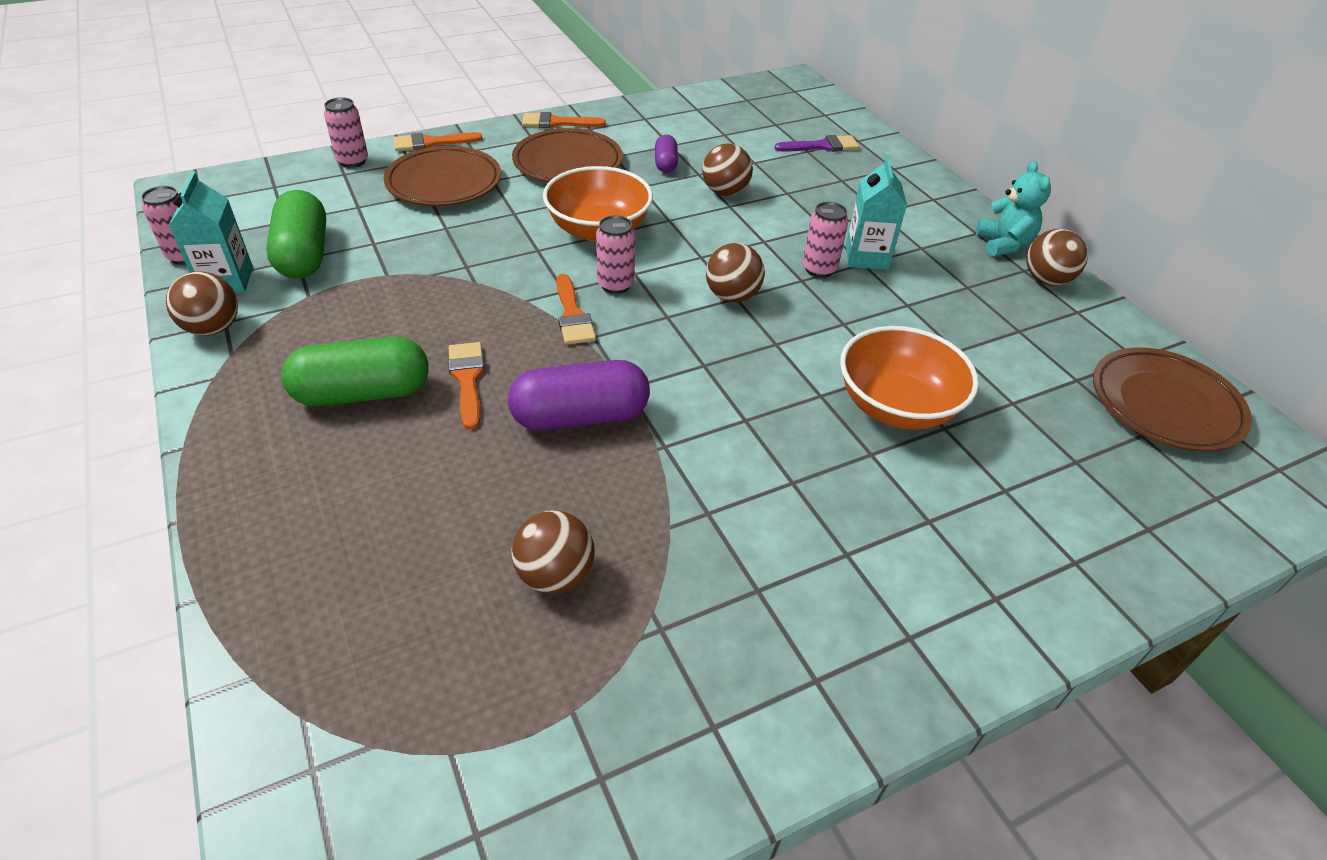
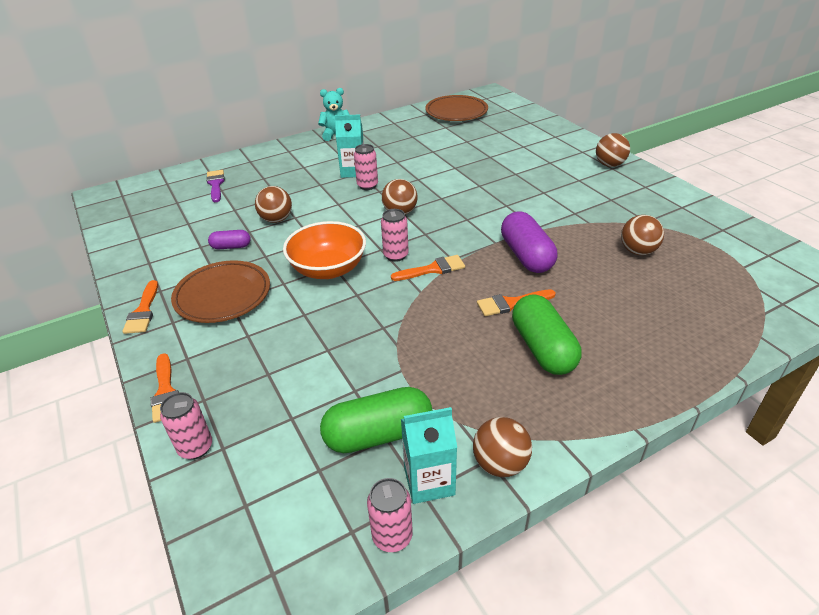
camera: 90 degrees left, 5 degrees down
brown plate [383,146,501,206] -> none
orange bowl [840,326,979,430] -> none
brown ball [1026,229,1088,286] -> brown ball moved to [596,133,630,167]

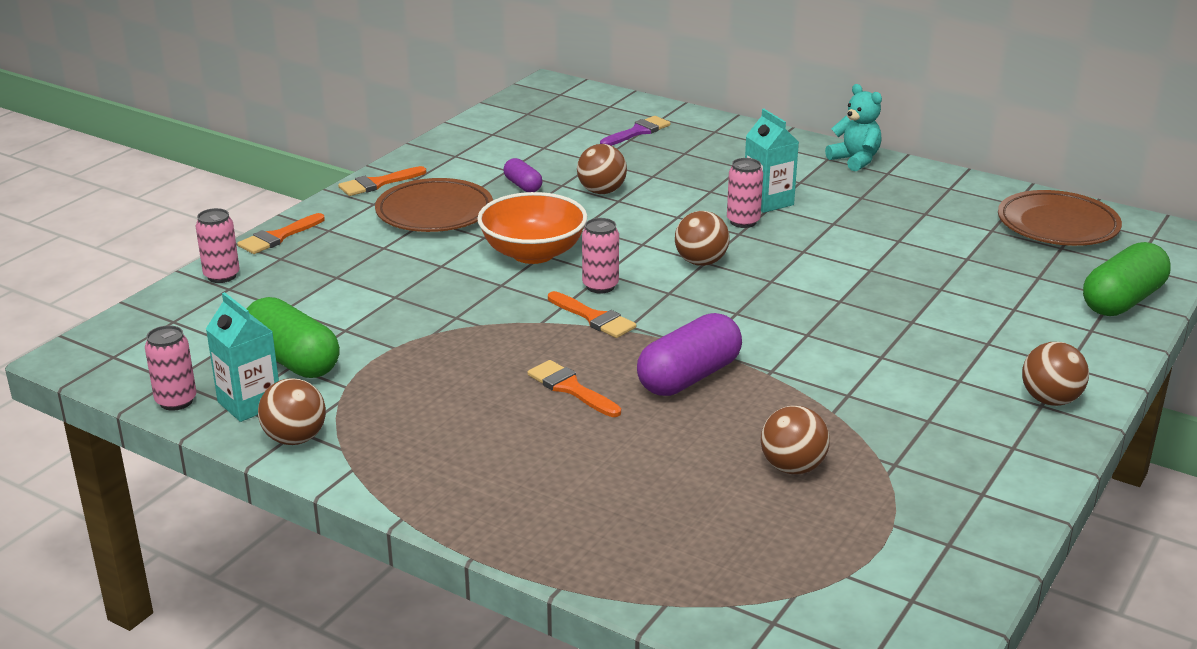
camera: 60 degrees right, 10 degrees down
green capsule [512,294,582,375] -> green capsule moved to [1083,242,1171,316]

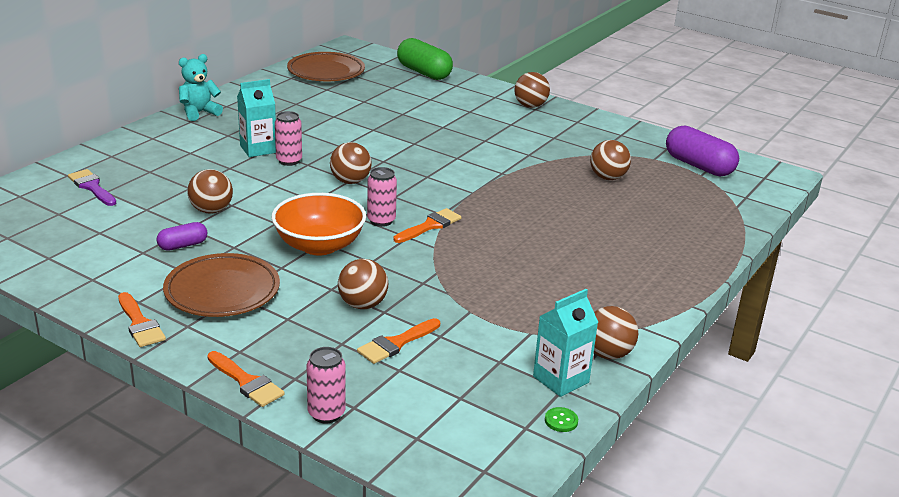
camera: 90 degrees left, 0 degrees up
pink can [145,325,196,411] -> green button [545,407,578,432]
green capsule [247,297,340,378] -> none
orange brush [528,360,621,417] -> orange brush moved to [357,318,440,364]
purple capsule [637,313,742,396] -> purple capsule moved to [666,125,739,176]
none -> brown ball [338,259,388,309]

